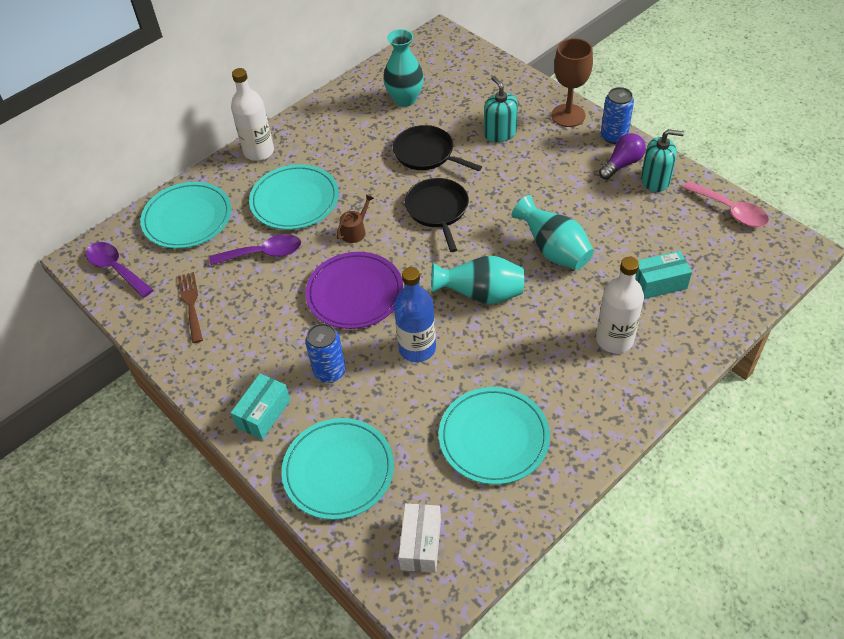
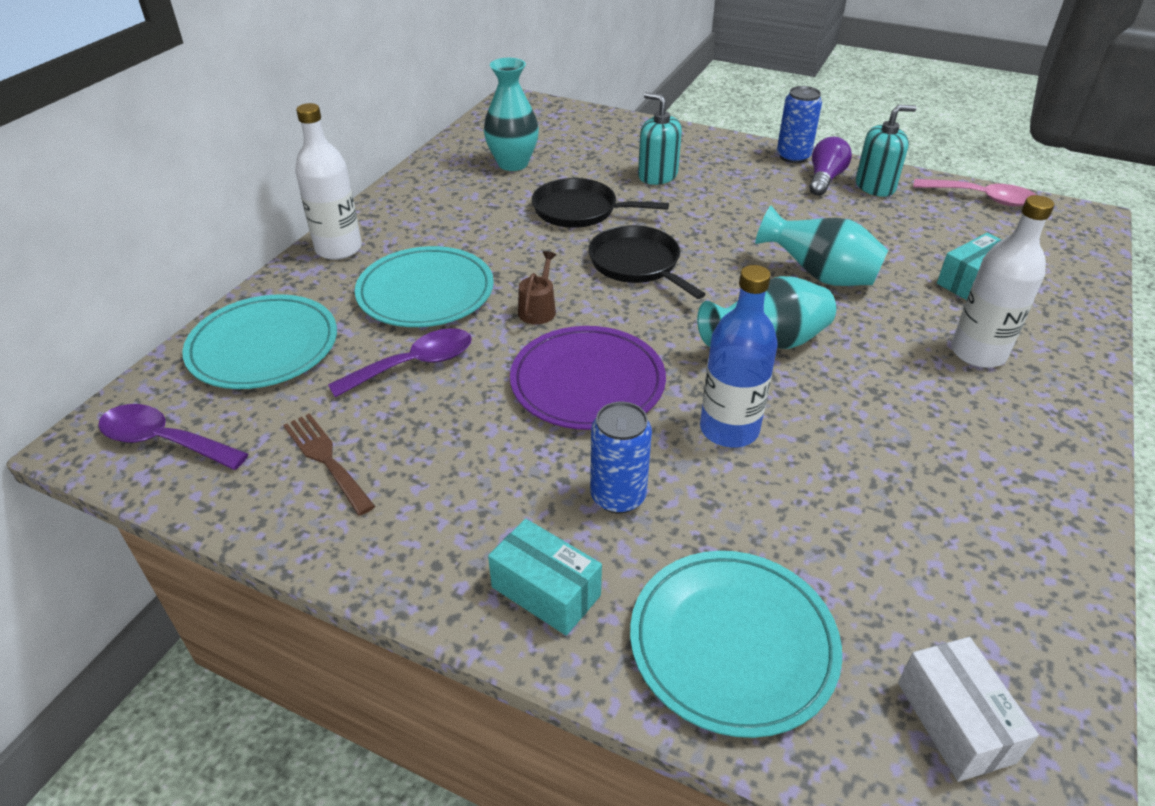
camera: 25 degrees left, 10 degrees down
turquoise box [231,374,290,440] -> turquoise box turned 60 degrees counterclockwise [488,519,602,636]
turquoise plate [439,387,550,485] -> none
brown goblet [551,38,593,127] -> none

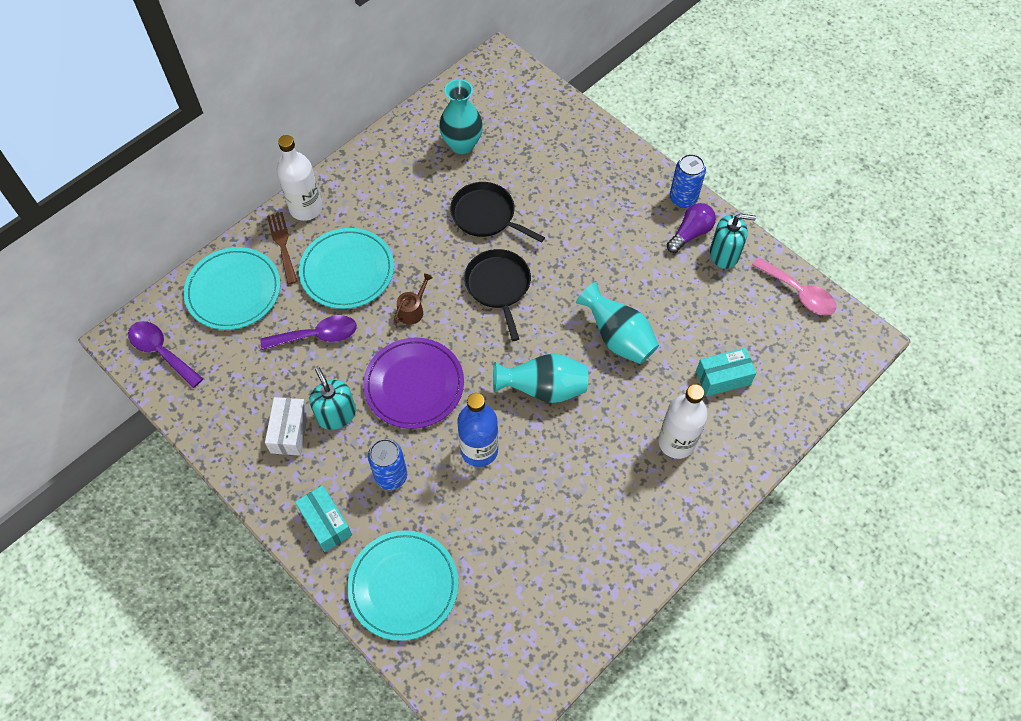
camera: 20 degrees right, 20 degrees up
brown fork [283,413,375,516] -> brown fork moved to [267,212,297,284]
turquoise soap dispenser [638,92,682,185] -> turquoise soap dispenser moved to [310,367,356,430]
white box [898,637,1039,782] -> white box moved to [265,397,309,456]

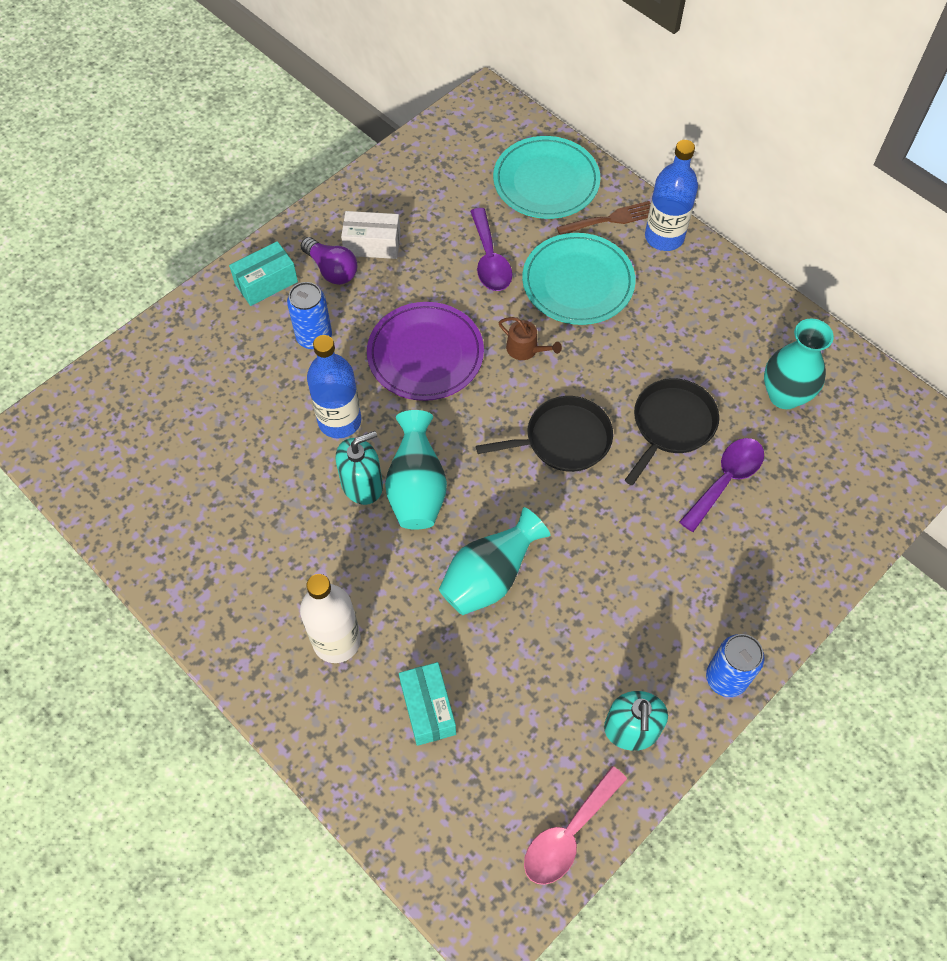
camera: 90 degrees right, 0 degrees up
purple spoon [128,321,203,388] -> purple spoon moved to [679,438,764,532]
white bottle [277,135,322,221] -> blue bottle [645,140,698,251]
turquoise soap dispenser [310,367,356,430] -> turquoise soap dispenser moved to [336,431,383,505]
turquoise plate [347,531,458,641] -> none
purple light bulb [667,203,716,253] -> purple light bulb moved to [301,237,357,285]

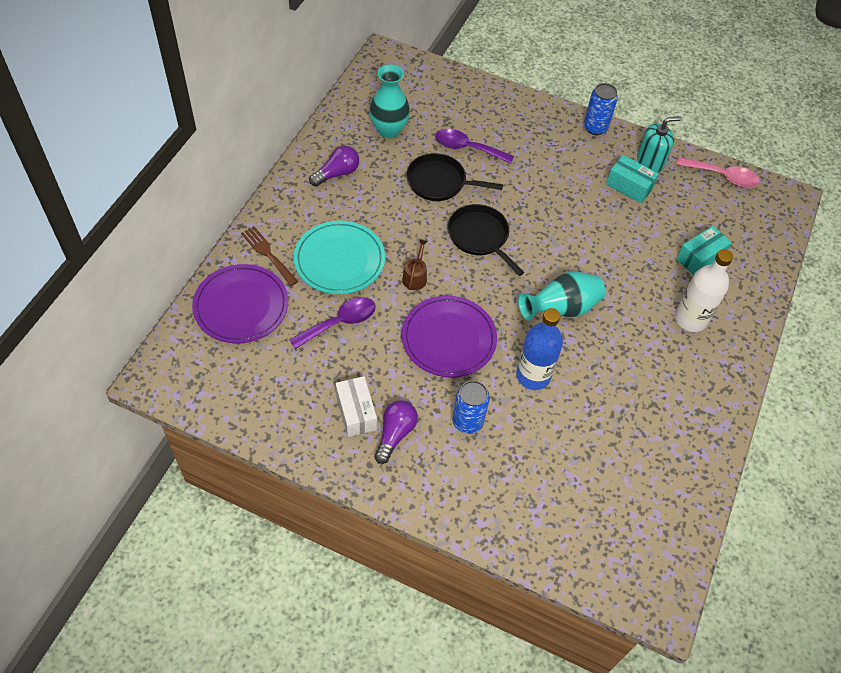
camera: 115 degrees left, 5 degrees down
turquoise box [229,241,298,306] -> turquoise box moved to [606,155,659,203]
turquoise soap dispenser [336,431,383,505] -> none
turquoise vase [439,507,550,615] -> none
turquoise plate [493,136,601,219] -> purple plate [192,264,288,343]
blue bottle [645,140,698,251] -> none
none -> purple light bulb [309,146,359,187]

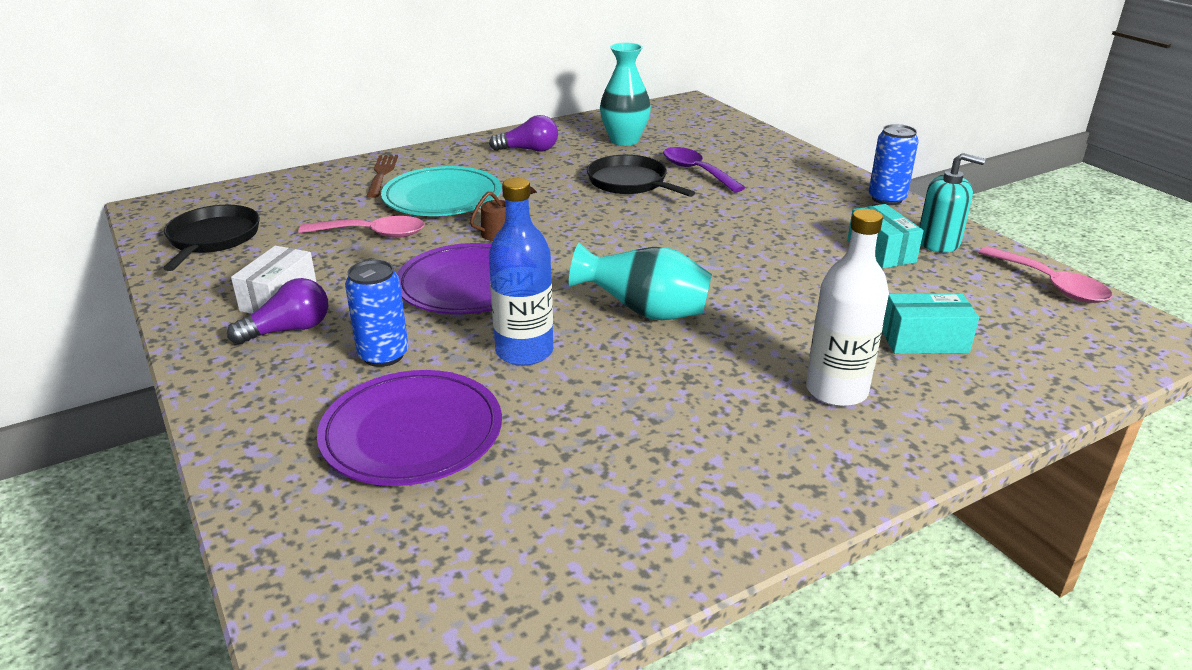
camera: 40 degrees right, 25 degrees down
purple plate [192,264,288,343] -> purple plate moved to [317,370,502,486]
purple spoon [289,297,376,349] -> pink spoon [298,216,425,238]
black pan [448,204,524,276] -> black pan moved to [163,205,260,271]

